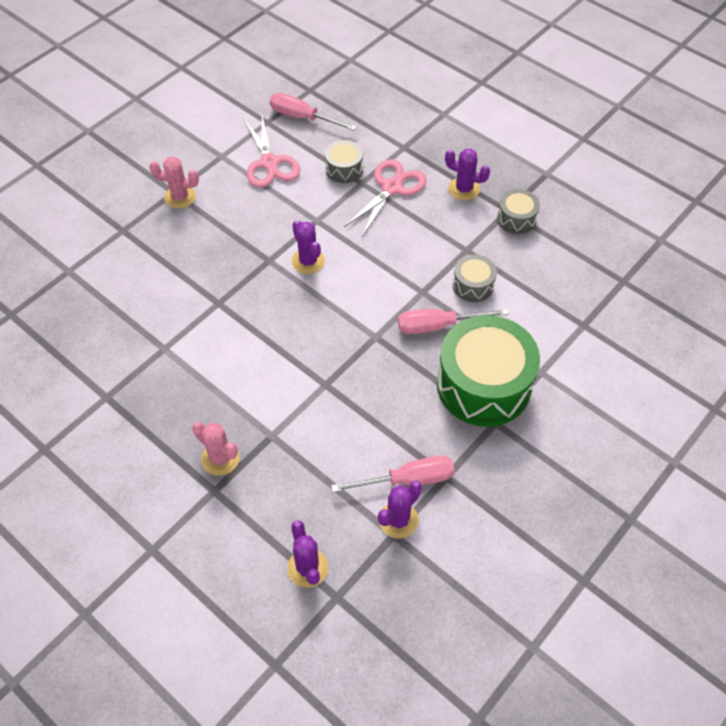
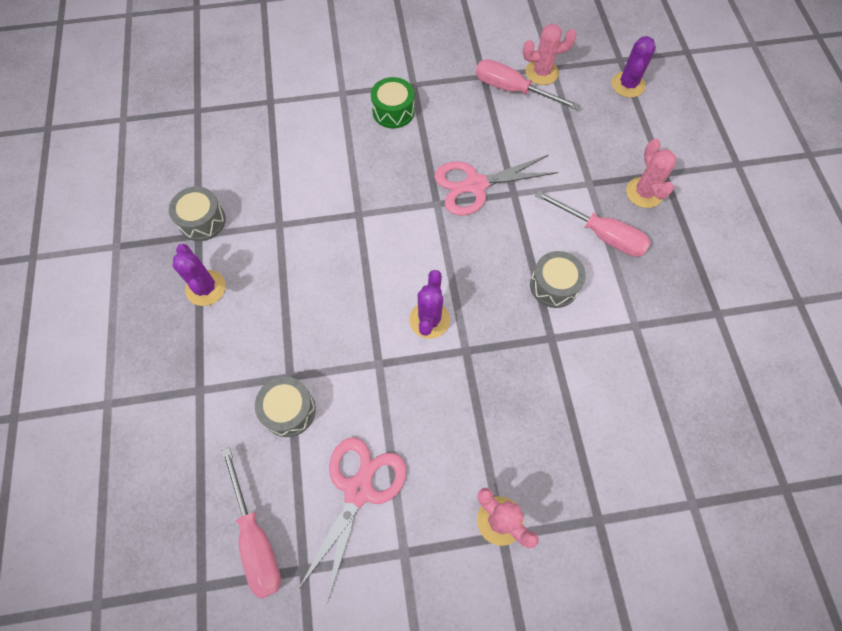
camera: 140 degrees left, 10 degrees up
pink scissors [344,159,427,237] -> pink scissors moved to [434,155,558,216]
purple cactus [378,481,422,539] -> pink cactus [523,23,577,85]
pink screwdriver [398,309,509,334] -> pink screwdriver moved to [535,190,651,257]
green drum [437,315,540,427] -> green drum [371,77,415,128], size x0.47
grey drum [453,254,497,302] -> grey drum moved to [530,251,586,308]

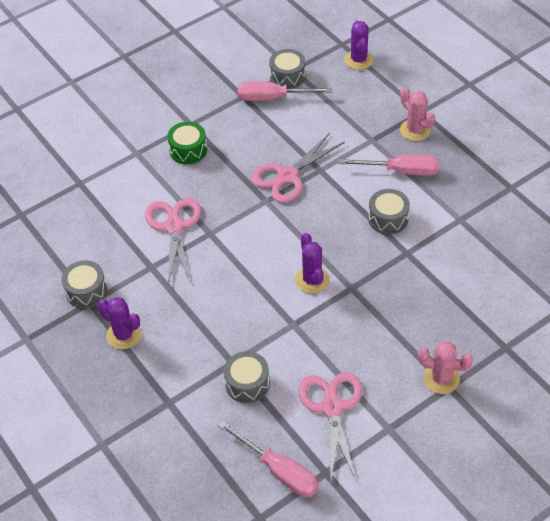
camera: 25 degrees left, 15 degrees down
pink cactus [523,23,577,85] -> grey drum [269,49,306,89]
none -> pink scissors [145,198,201,284]

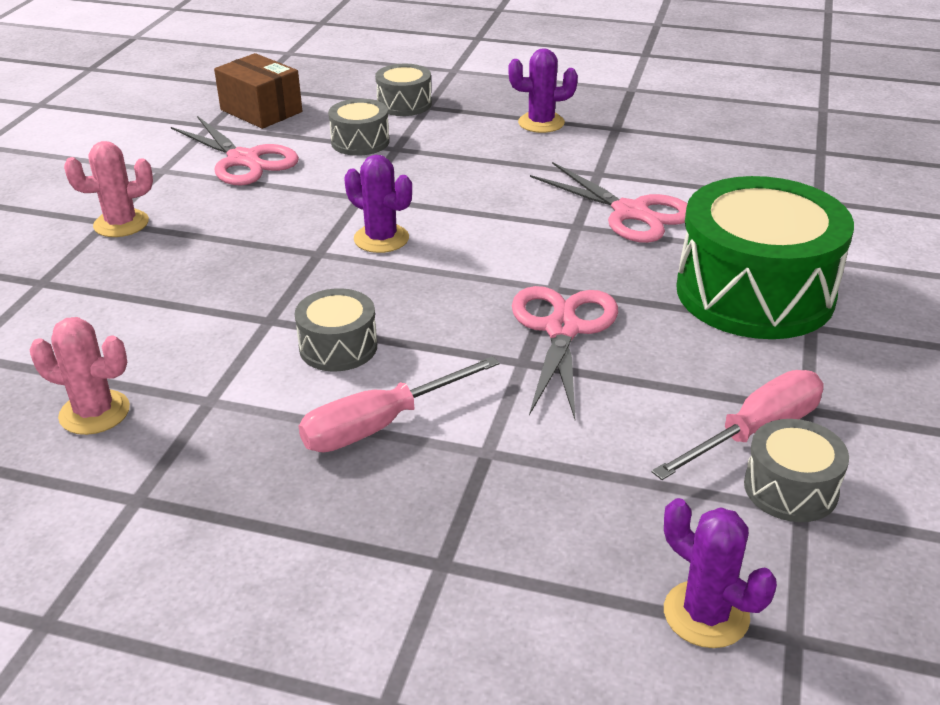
camera: 140 degrees right, 15 degrees down
grey drum [61,260,107,308] -> grey drum moved to [375,64,432,116]
green drum [167,122,207,164] -> green drum [676,176,854,339], size x2.13
pink screwdriver [218,421,319,497] -> brown box [214,53,302,129]
pink cactus [400,87,435,141] -> pink cactus moved to [30,317,130,435]

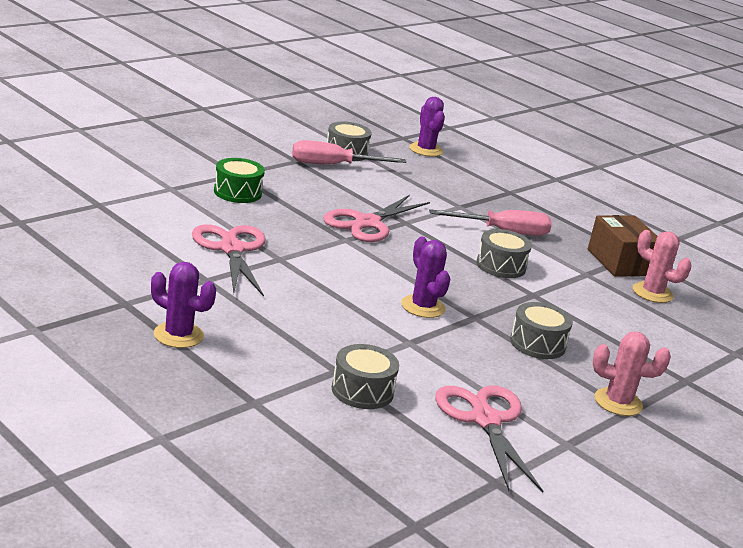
camera: 155 degrees left, 10 degrees down
brown box [214,53,302,129] -> brown box moved to [588,215,658,277]
grey drum [375,64,432,116] -> grey drum moved to [510,302,573,359]
green drum [676,176,854,339] -> green drum [214,158,265,203], size x0.47

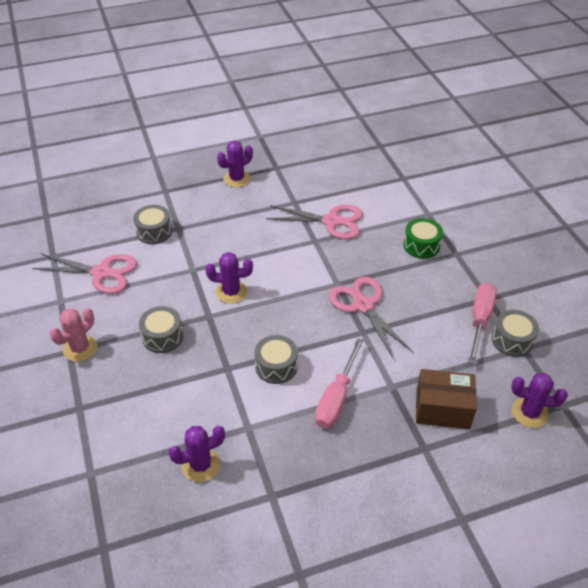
camera: 120 degrees right, 20 degrees up
brown box [588,215,658,277] -> brown box moved to [416,369,477,429]
pink cactus [633,230,692,303] -> purple cactus [168,426,225,482]

